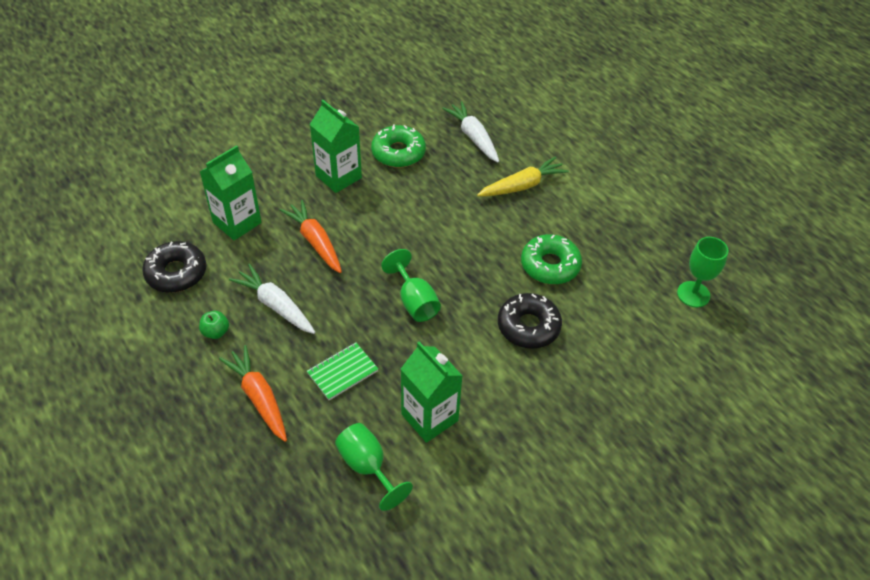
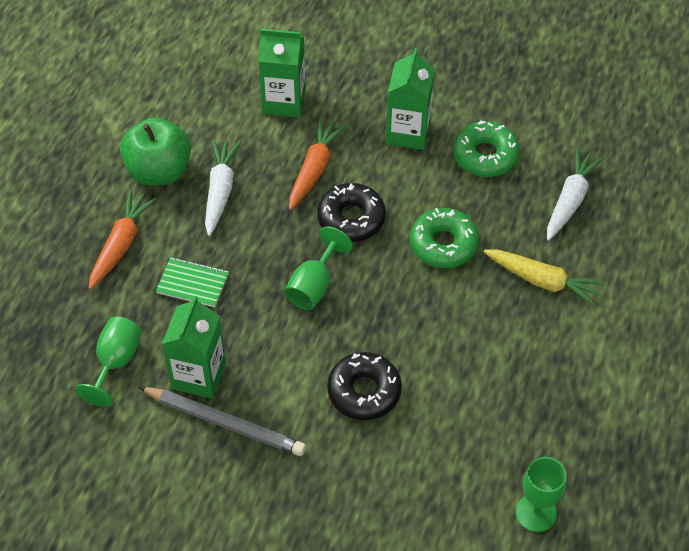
camera: 55 degrees right, 5 degrees up
black donut [142,241,206,293] -> black donut moved to [317,183,386,242]
green apple [199,311,229,339] -> green apple [120,118,191,186], size x2.33
green donut [521,234,582,284] -> green donut moved to [410,208,479,268]
none -> grey pencil [139,387,306,456]

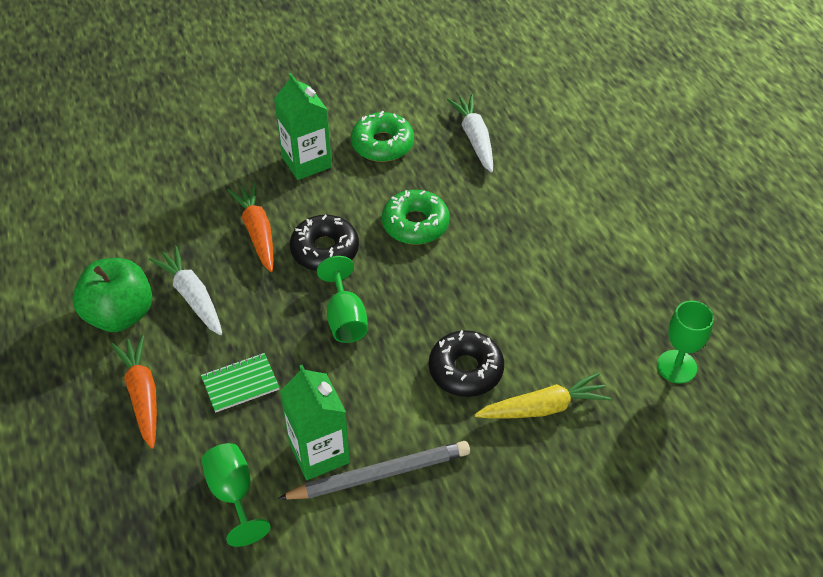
camera: 40 degrees left, 5 degrees down
green carton [258,29,306,117] -> none
yellow carrot [484,250,606,307] -> yellow carrot moved to [474,372,611,419]

